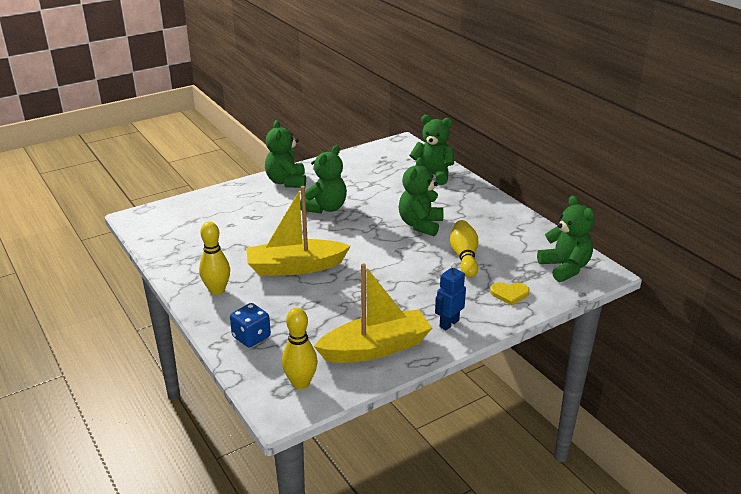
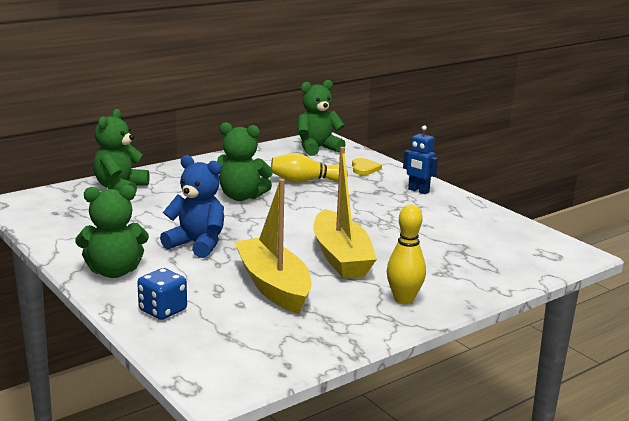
camera: 95 degrees left, 10 degrees down
blue dice [230,303,271,348] -> blue dice moved to [137,268,187,320]
yellow bowling pin [282,308,318,389] -> none
green teddy bear [300,145,347,214] -> blue teddy bear [160,155,224,258]
yellow boat [314,264,432,363] -> yellow boat moved to [234,179,311,314]

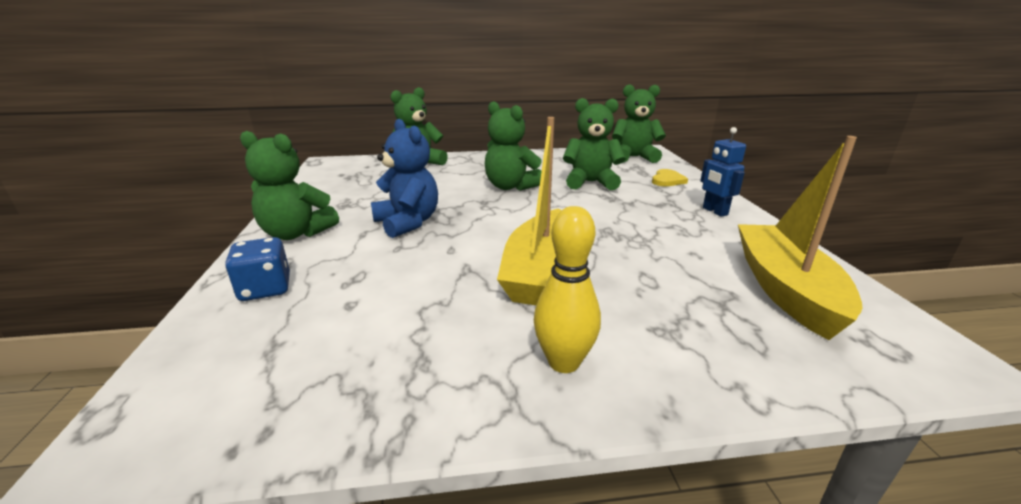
camera: 30 degrees right, 5 degrees up
yellow boat [234,179,311,314] -> yellow boat moved to [738,136,863,340]
yellow bowling pin [271,153,348,183] -> green teddy bear [563,98,626,190]

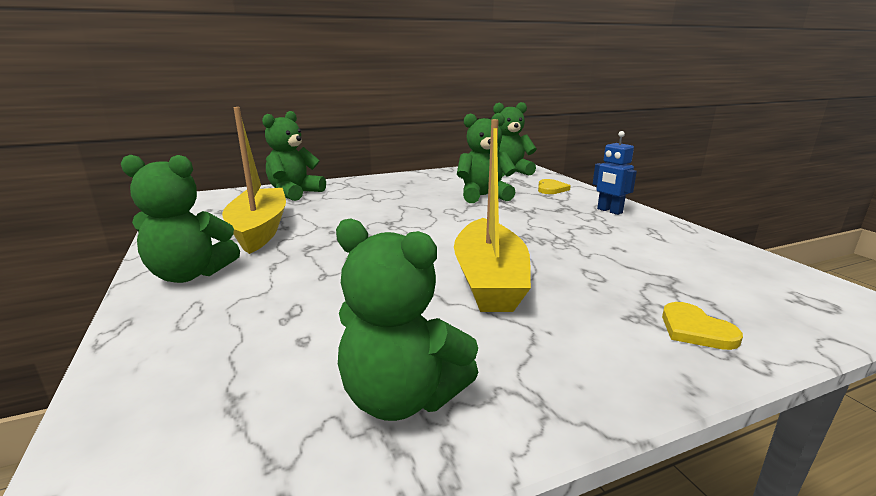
camera: 15 degrees left, 5 degrees down
blue dice [225,237,290,301] -> none
blue teddy bear [371,119,438,238] -> none
green teddy bear [485,101,542,191] -> green teddy bear moved to [336,218,478,421]
yellow bowling pin [534,206,601,373] -> none
yellow boat [738,136,863,340] -> yellow boat moved to [222,107,286,254]
none -> yellow heart [662,302,743,350]

